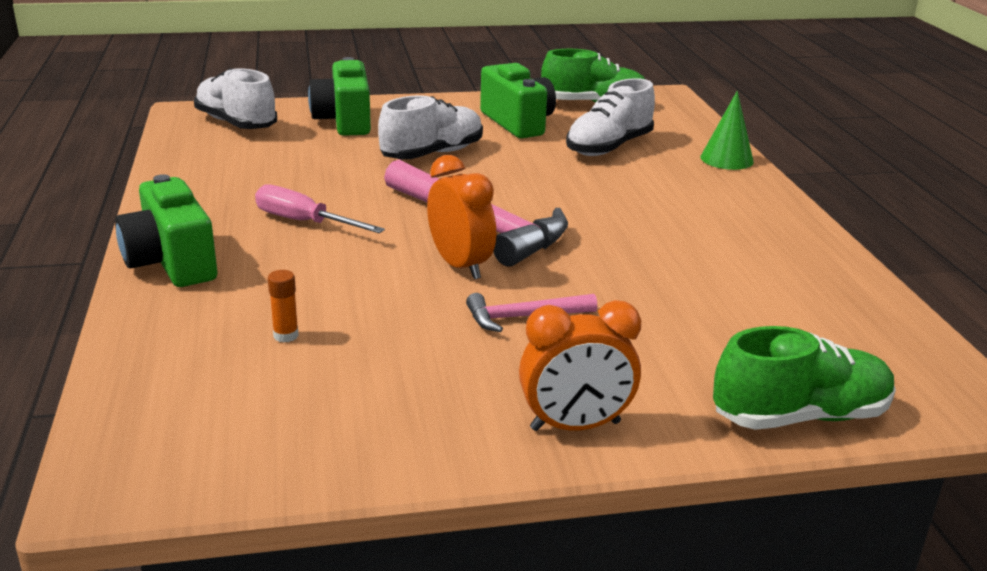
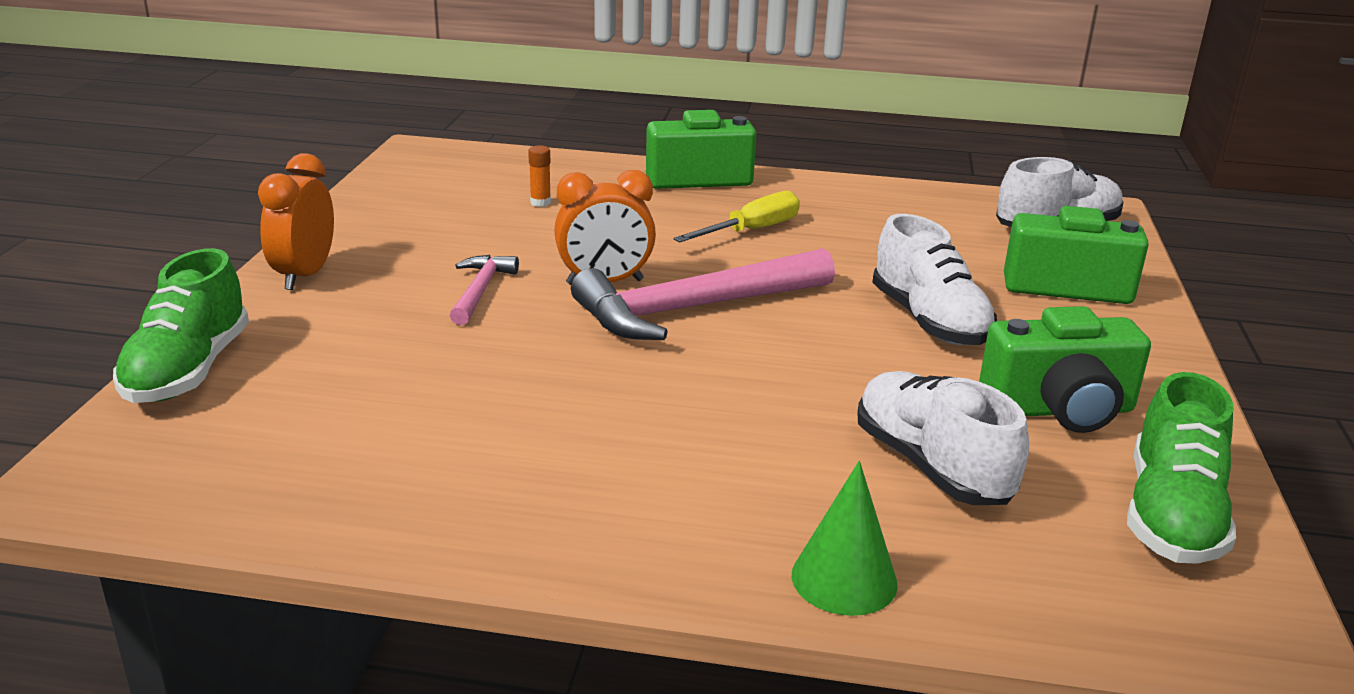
camera: 110 degrees right, 0 degrees up
pink screwdriver [255,184,385,233] -> yellow screwdriver [673,191,800,242]

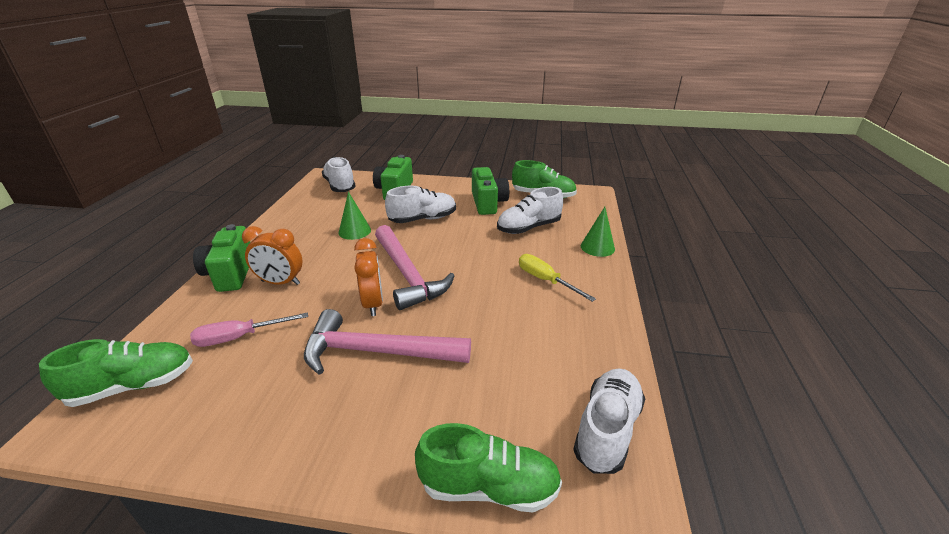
camera: 90 degrees left, 5 degrees up
orange clock [258,153,334,290] -> orange clock moved to [242,226,302,285]
pink hammer [450,255,519,325] -> pink hammer [304,309,471,375], size x2.02
orange glue stick [528,145,551,207] -> pink screwdriver [190,312,308,347]
yellow screwdriver [673,191,800,242] -> yellow screwdriver moved to [519,254,596,302]
none -> green shoe [39,339,193,407]
none -> green cone [339,192,371,240]
none -> white shoe [573,368,645,474]

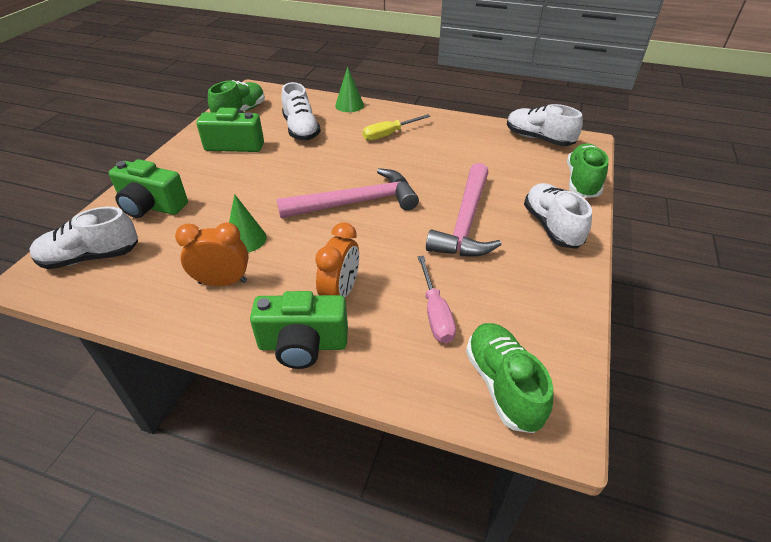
camera: 80 degrees left, 10 degrees up
orange clock [354,238,383,316] -> orange clock moved to [175,222,249,286]
white shoe [385,186,456,223] -> white shoe moved to [524,183,592,249]

